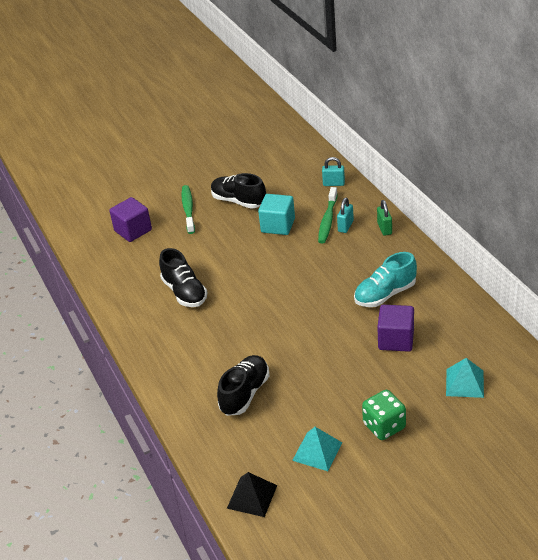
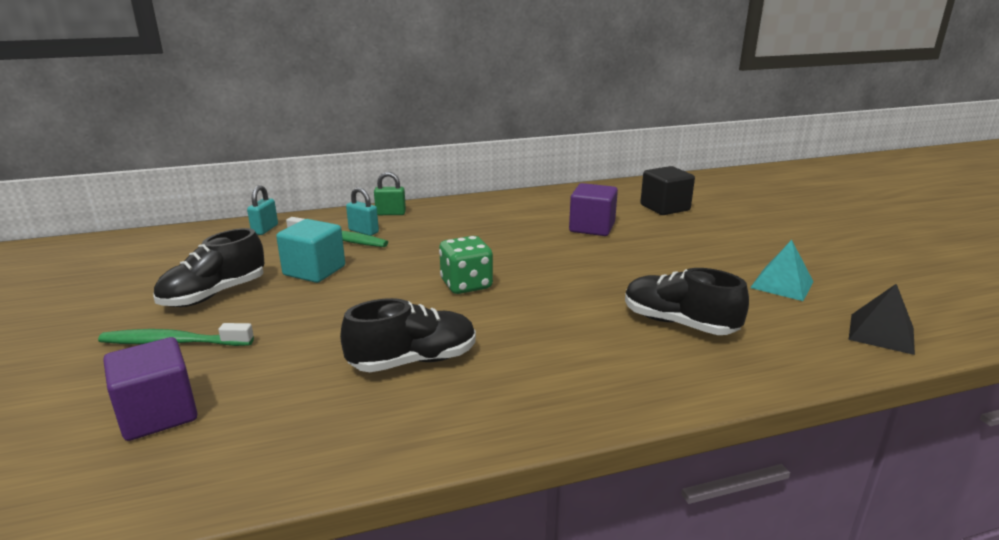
camera: 85 degrees left, 15 degrees down
turquoise shoe [354,252,417,307] -> none
green dice [362,390,406,440] -> green dice moved to [439,236,493,294]
turquoise pyramid [446,358,484,398] -> black cube [640,166,695,215]

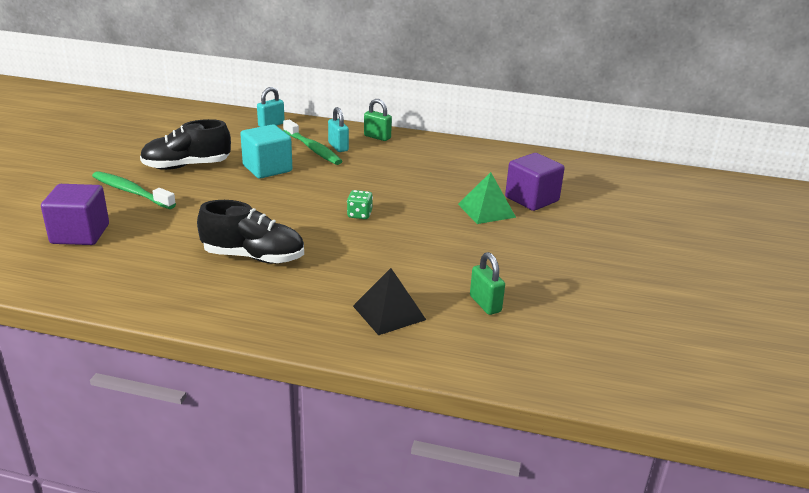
camera: 30 degrees right, 5 degrees up
green dice [439,236,493,294] -> green dice [347,190,373,219], size x0.57
black shoe [625,268,749,335] -> green padlock [470,252,505,315]
black cube [640,166,695,215] -> none
turquoise pyramid [750,240,814,301] -> none
black pyramid [849,284,915,355] -> black pyramid moved to [353,268,426,335]
none -> green pyramid [458,172,516,224]

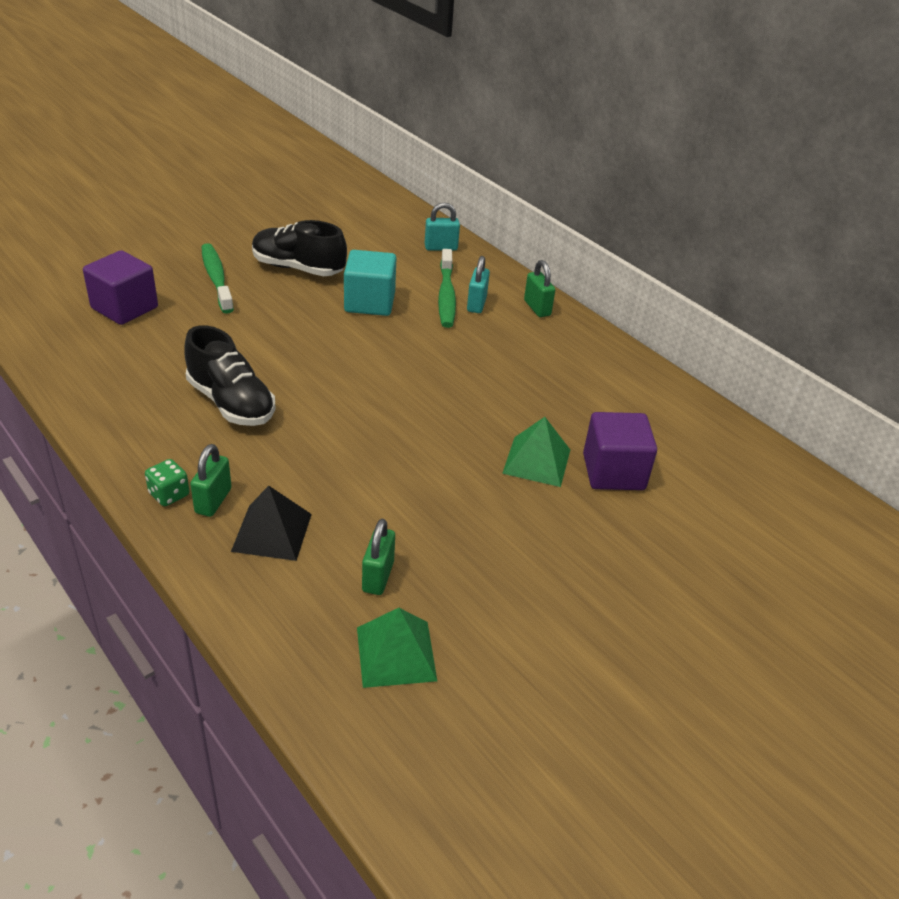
camera: 35 degrees right, 10 degrees up
green dice [347,190,373,219] -> green dice moved to [145,459,189,506]
none -> green padlock [190,444,231,517]
none -> green pyramid [357,608,437,688]

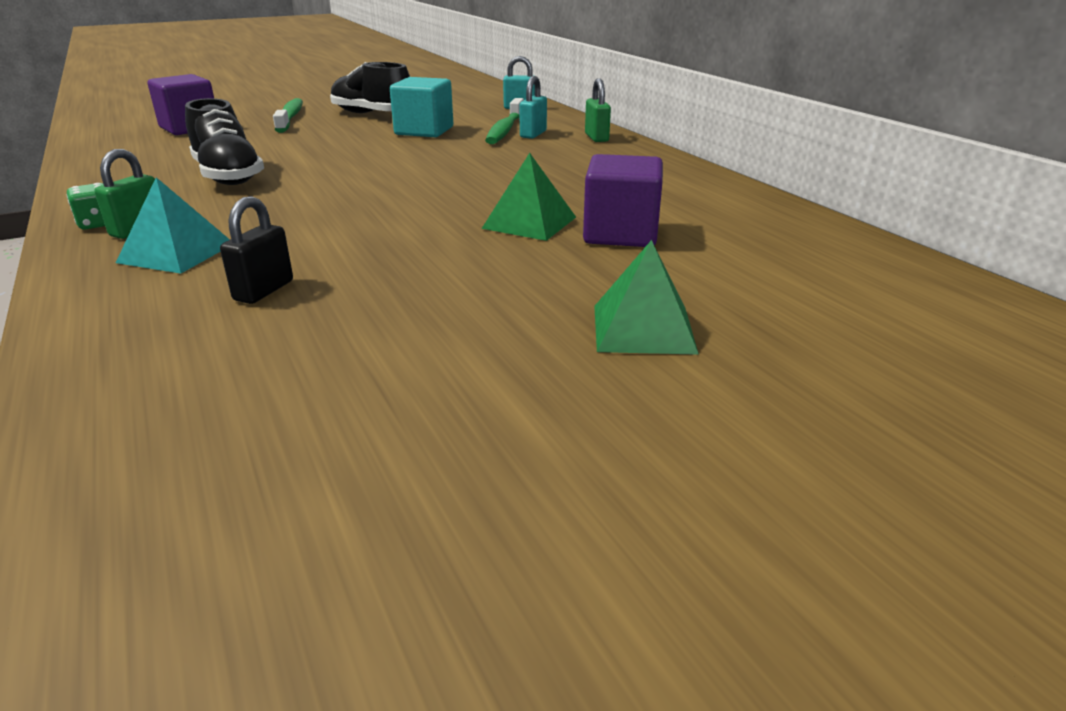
camera: 15 degrees right, 10 degrees down
black pyramid [231,486,312,561] -> turquoise pyramid [116,177,230,274]
green pyramid [357,608,437,688] -> green pyramid moved to [594,240,699,355]
green padlock [362,519,395,595] -> black padlock [220,196,293,304]

